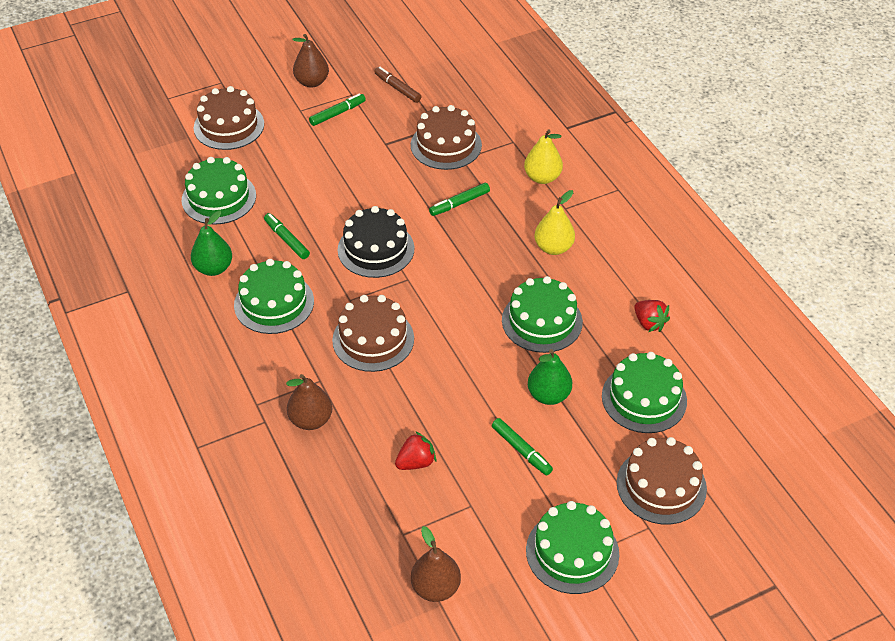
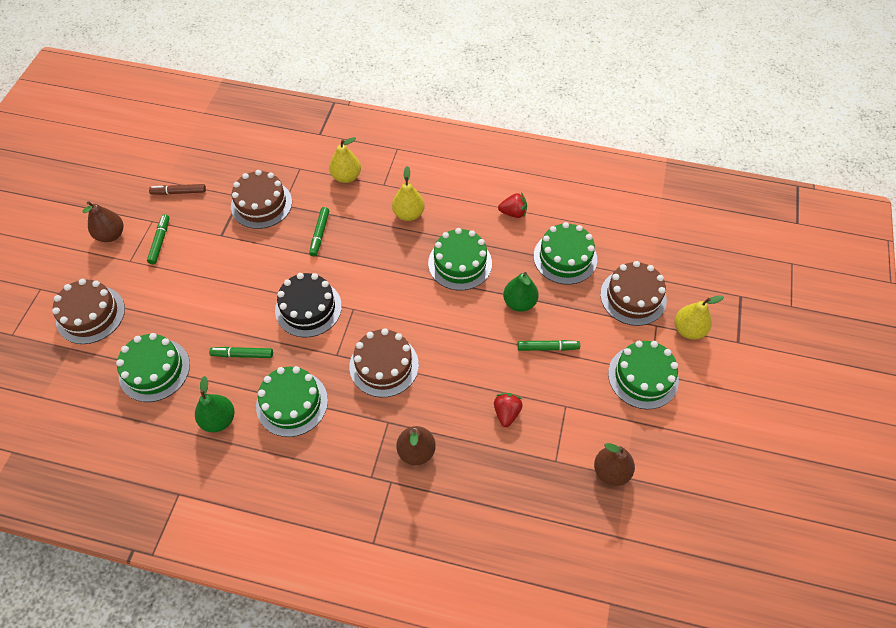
camera: 50 degrees left, 10 degrees up
none -> yellow pear [675,296,724,340]

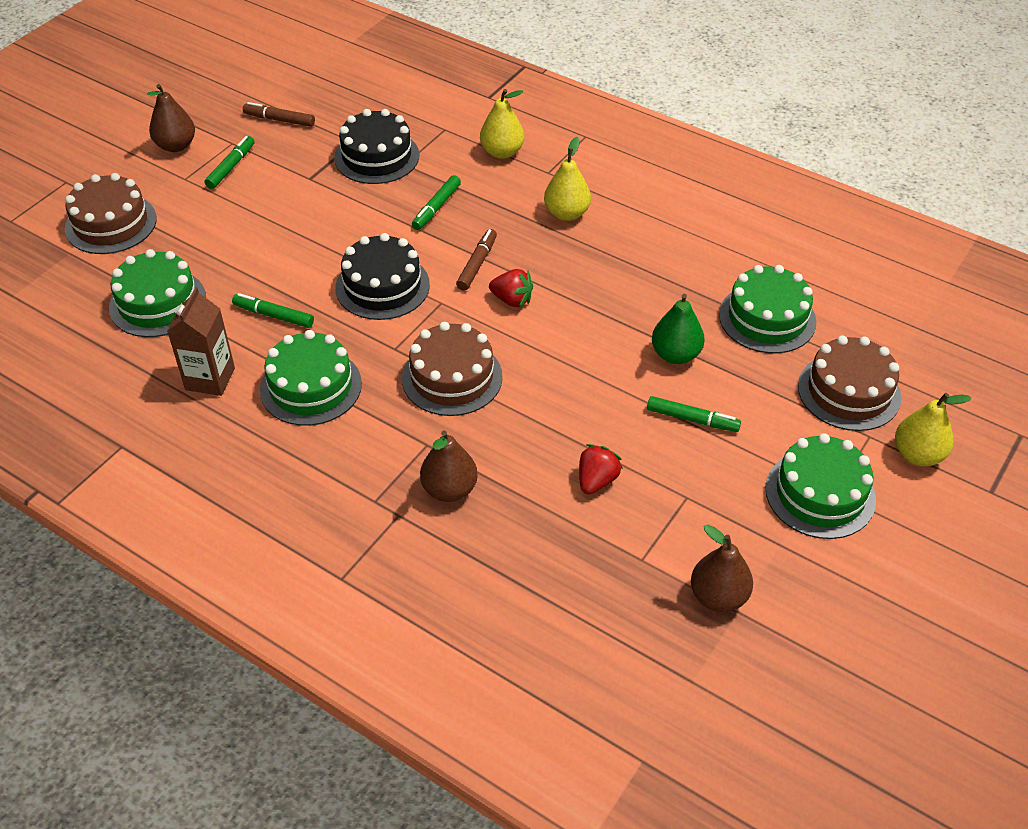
camera: 20 degrees right, 10 degrees down
green pear [195,376,235,432] -> brown carton [167,287,235,396]
brown cake [231,170,292,229] -> black cake [334,109,419,184]
green cake [428,228,492,290] -> none
red strawberry [498,192,527,218] -> red strawberry moved to [489,269,533,308]
none -> brown marker [456,229,497,291]

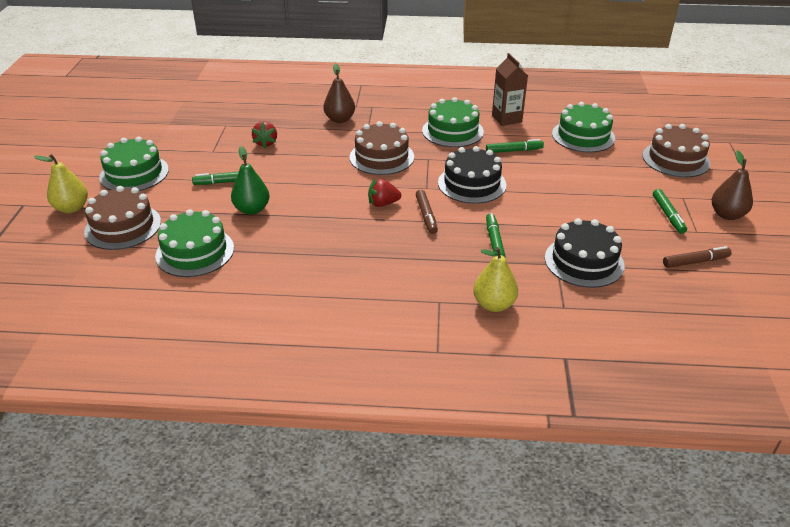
camera: 150 degrees right, 10 degrees down
yellow pear [544,137,591,221] -> none
brown pear [691,525,753,612] -> none

